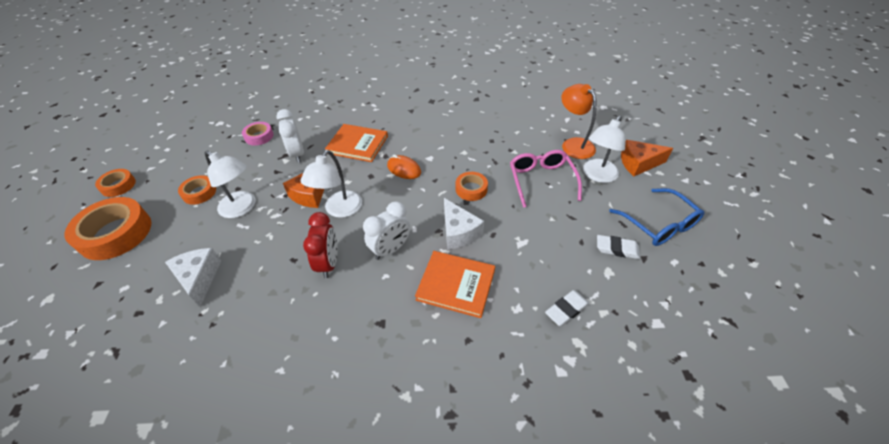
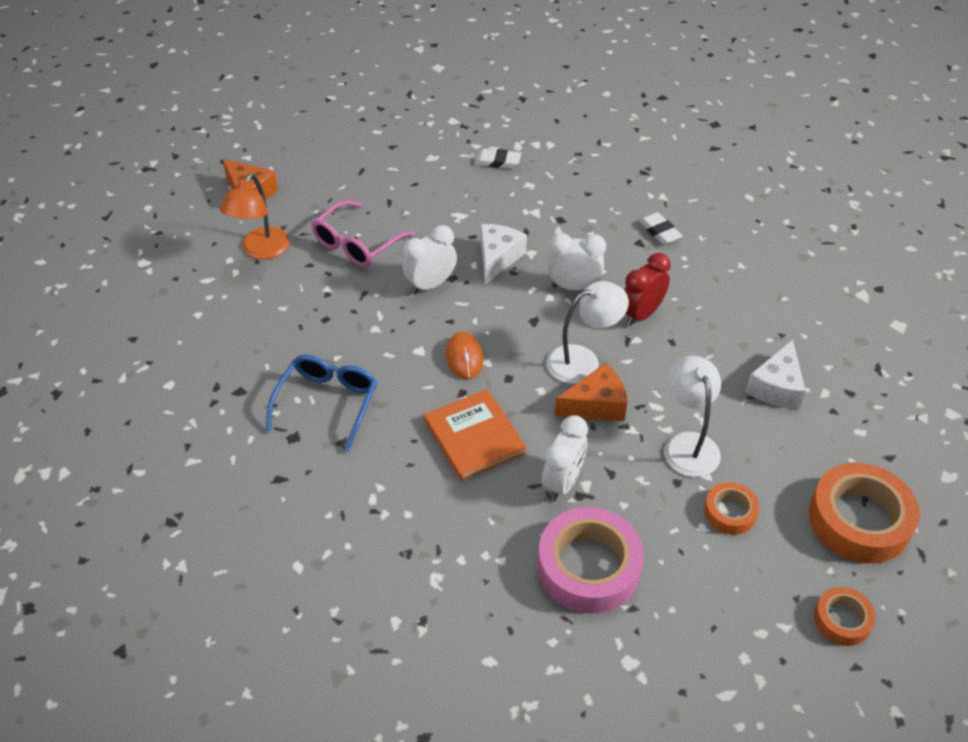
camera: 135 degrees left, 0 degrees up
pink tape [242,122,274,146] -> pink tape [538,507,644,613], size x1.90
orange book [415,251,495,318] -> none
orange tape [456,172,488,201] -> white clock [402,225,457,294]
white lamp [583,116,626,183] -> none
white eraser [597,235,640,259] -> white eraser moved to [639,212,683,245]
blue glasses [609,188,704,246] -> blue glasses moved to [266,355,377,452]

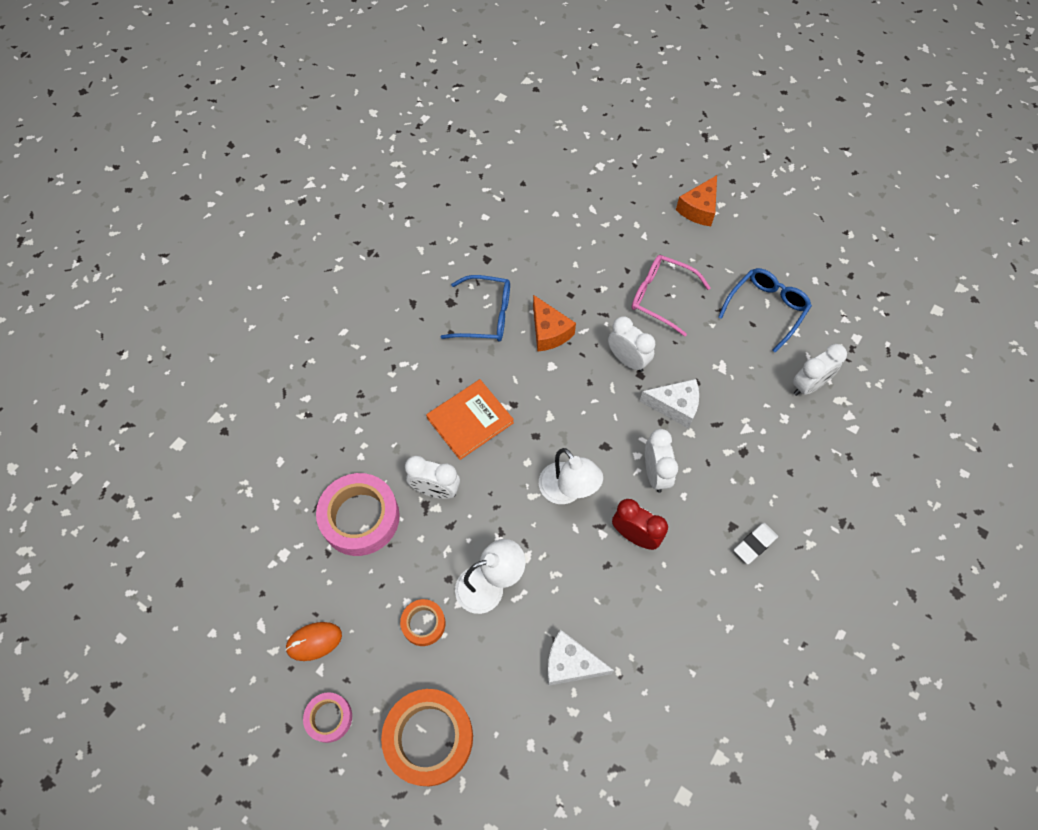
camera: 80 degrees right, 15 degrees up
orange lamp [220,173,290,259] -> none
orange mouse [446,332,483,379] -> orange mouse moved to [285,622,342,661]
white eraser [474,149,521,169] -> white clock [793,344,847,396]
orange cheese [555,363,627,421] -> orange cheese moved to [533,295,576,352]
orange tape [814,587,876,646] -> pink tape [303,692,352,743]
none -> blue glasses [718,268,812,353]

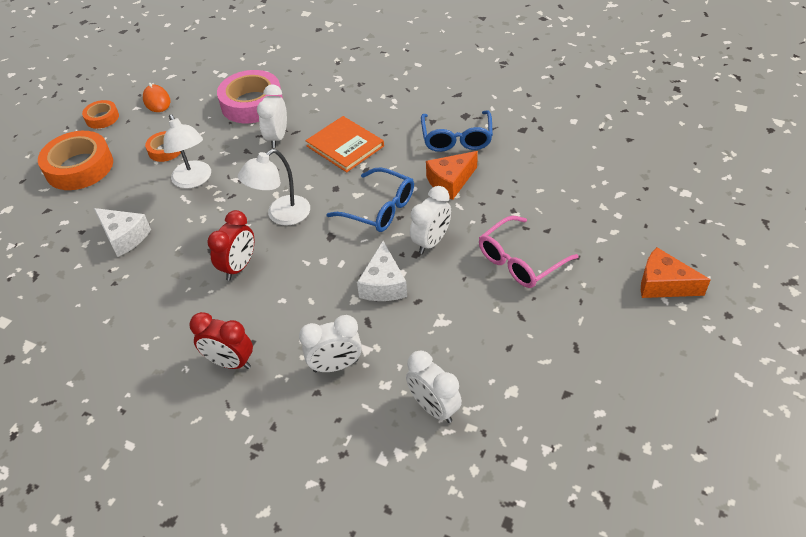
camera: 85 degrees right, 15 degrees down
pink tape [303,692,352,743] -> orange tape [82,100,119,129]
white cheese [547,630,614,686] -> white cheese turned 120 degrees clockwise [94,208,151,257]
pink glasses [631,255,711,336] -> pink glasses turned 150 degrees counterclockwise [479,216,578,288]
white clock [645,429,678,493] -> white clock moved to [299,315,362,372]
blue glasses [718,268,812,353] -> blue glasses moved to [326,167,414,232]
white eraser [734,523,778,564] -> red clock [189,312,253,369]

